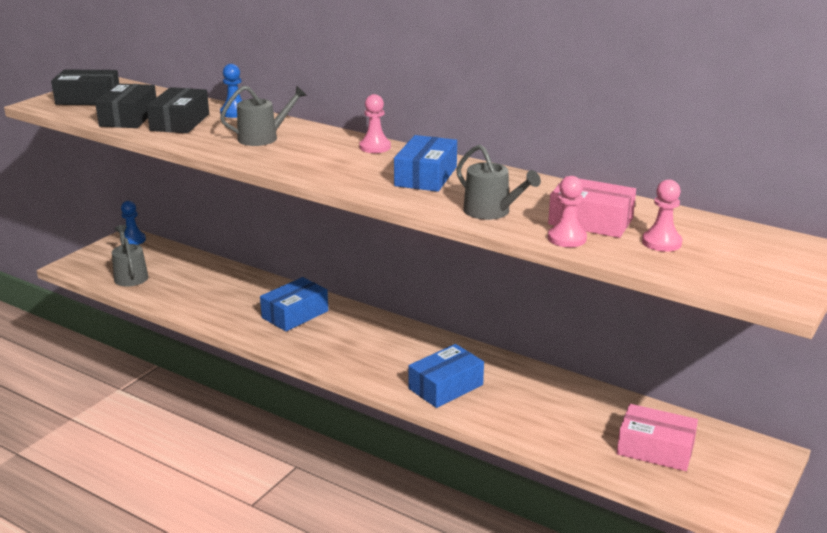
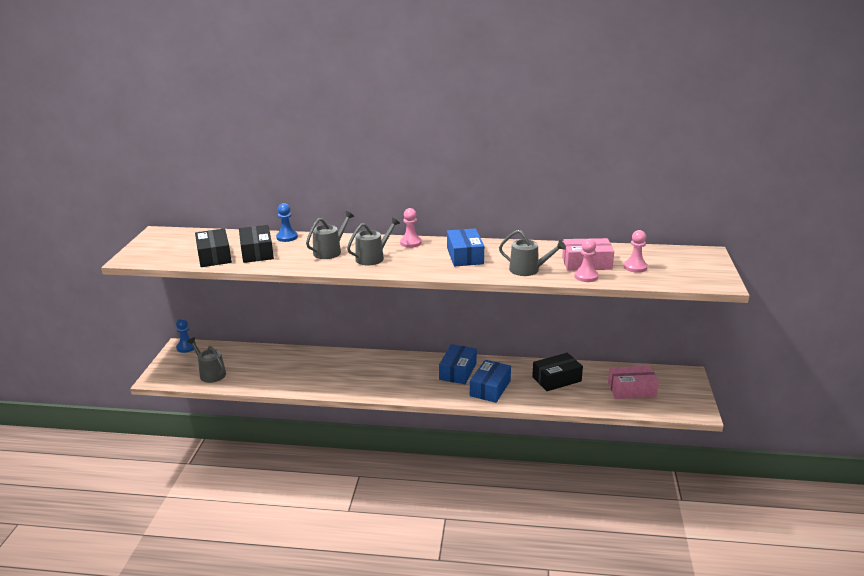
camera: 25 degrees left, 0 degrees up
black box [51,69,119,105] -> black box moved to [532,353,583,391]
blue box [260,277,328,331] -> blue box moved to [439,344,477,384]
none -> grey watering can [347,217,400,265]

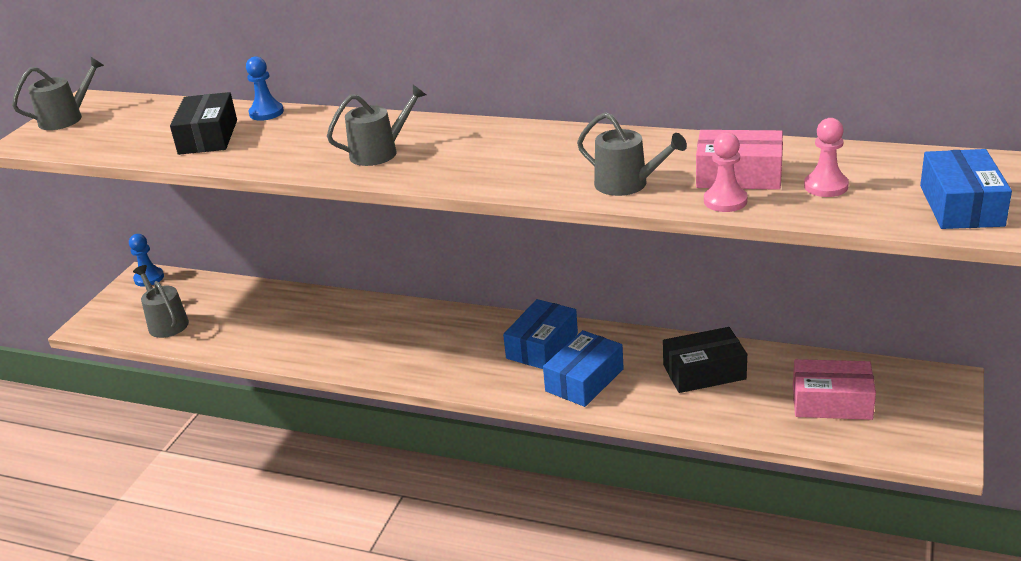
camera: 15 degrees right, 5 degrees up
black box [195,228,232,267] -> none
grey watering can [306,211,354,259] -> grey watering can moved to [12,57,104,130]
pink pawn [400,208,422,248] -> none
blue box [447,228,484,267] -> blue box moved to [920,149,1012,229]

